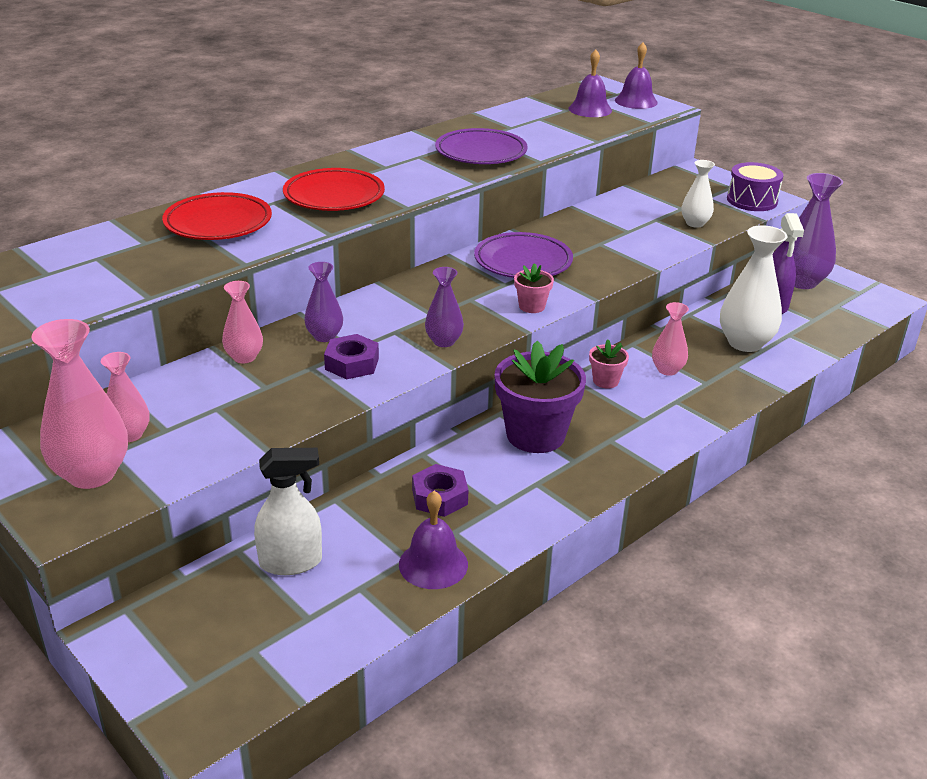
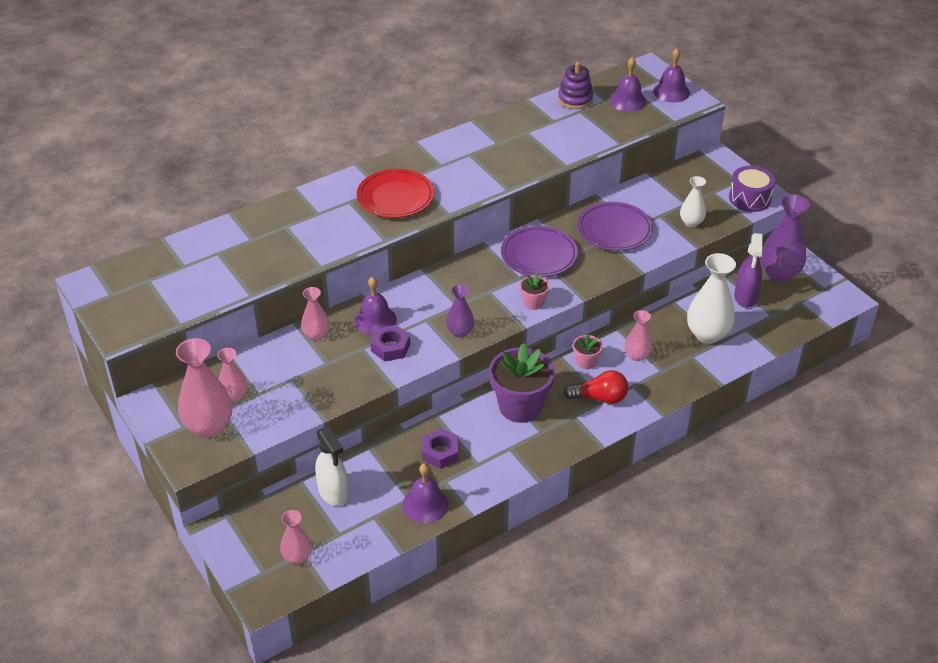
camera: 10 degrees right, 10 degrees up
red plate [162,192,272,240] -> none
white spray bottle [254,448,322,575] -> white spray bottle turned 60 degrees clockwise [315,426,349,506]
purple vase [304,262,343,342] -> purple bell [354,276,397,335]
purple plate [435,128,528,164] -> purple plate moved to [577,202,653,251]
none -> pink vase [280,510,312,564]
none -> purple stacking toy [558,62,593,109]
none -> red light bulb [563,370,628,404]

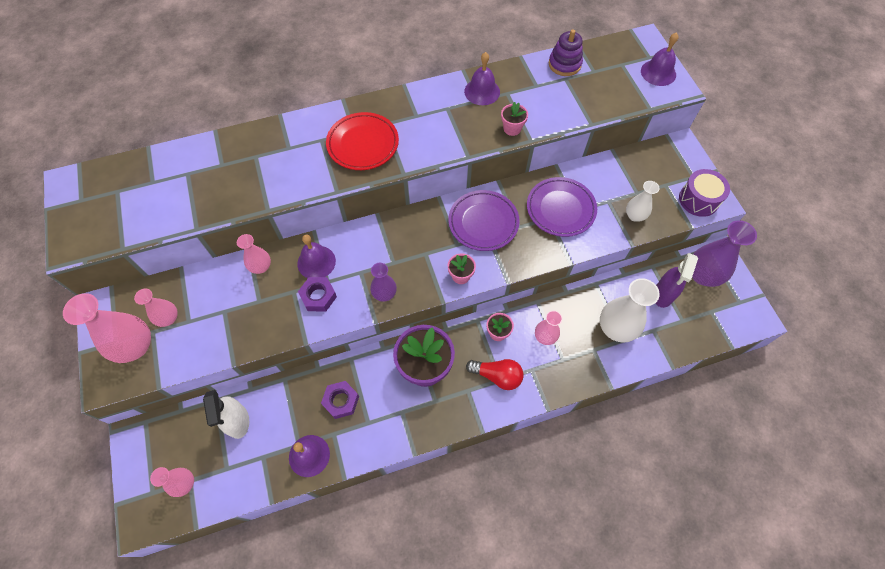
camera: 15 degrees right, 20 degrees up
purple bell [609,57,647,112] -> purple bell moved to [464,52,500,105]
none -> pink flower pot [501,102,528,136]

